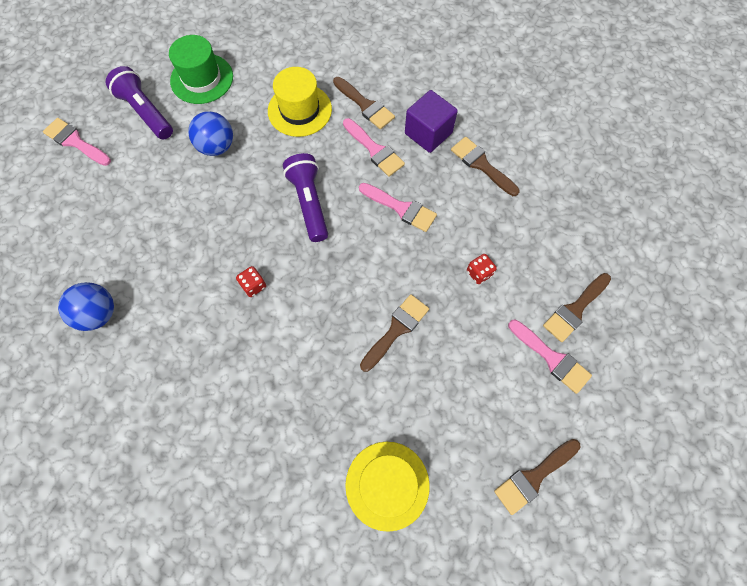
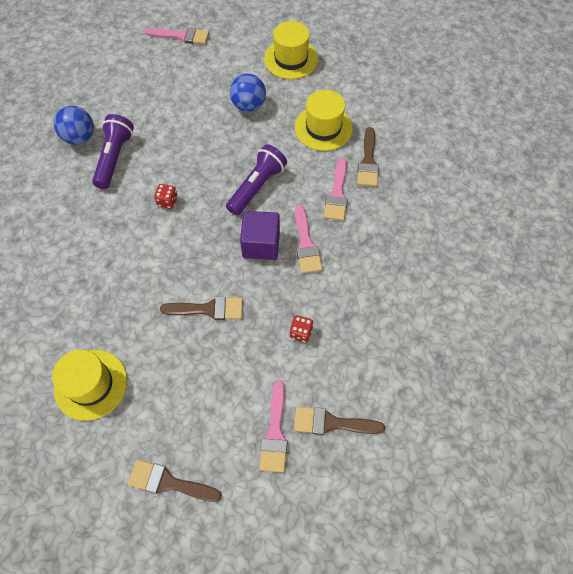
camera: 50 degrees right, 5 degrees down
pink brush [43,118,111,166] -> pink brush turned 105 degrees clockwise [145,27,209,45]
purple flashlight [106,66,173,139] -> purple flashlight moved to [92,114,134,189]
green hat [169,35,233,104] -> yellow hat [264,21,318,79]
purple cube [405,90,458,153] -> purple cube moved to [240,211,280,260]
brown brush [451,137,520,196] -> none

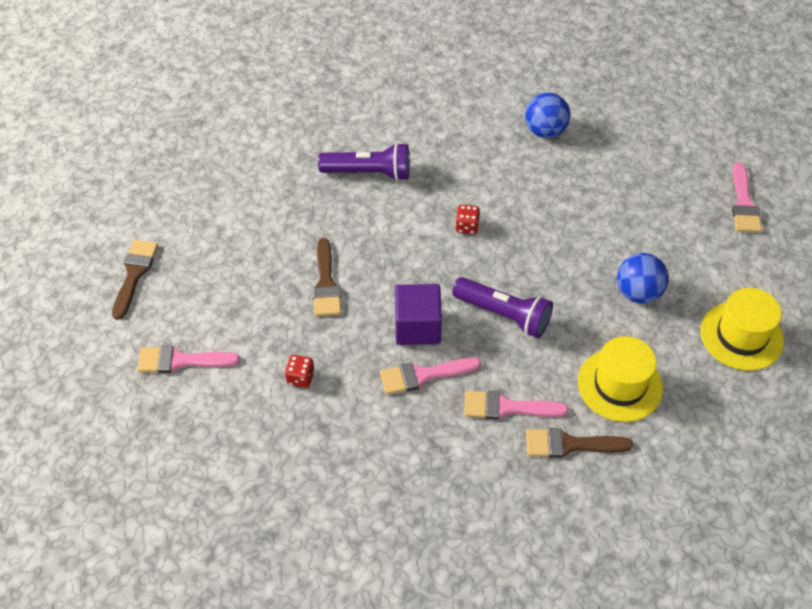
camera: 85 degrees right, 10 degrees down
yellow hat [52,350,127,421] -> none
purple flashlight [92,114,134,189] -> purple flashlight moved to [318,143,410,181]
brown brush [294,406,385,435] -> none

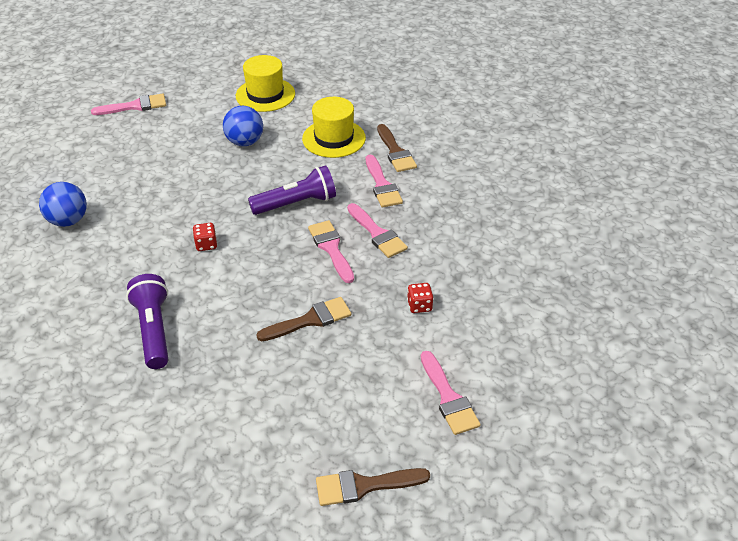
camera: 110 degrees left, 10 degrees down
purple cube [395,284,442,345] -> pink brush [308,220,354,283]
purple flashlight [452,277,553,338] -> purple flashlight turned 60 degrees clockwise [248,165,336,215]

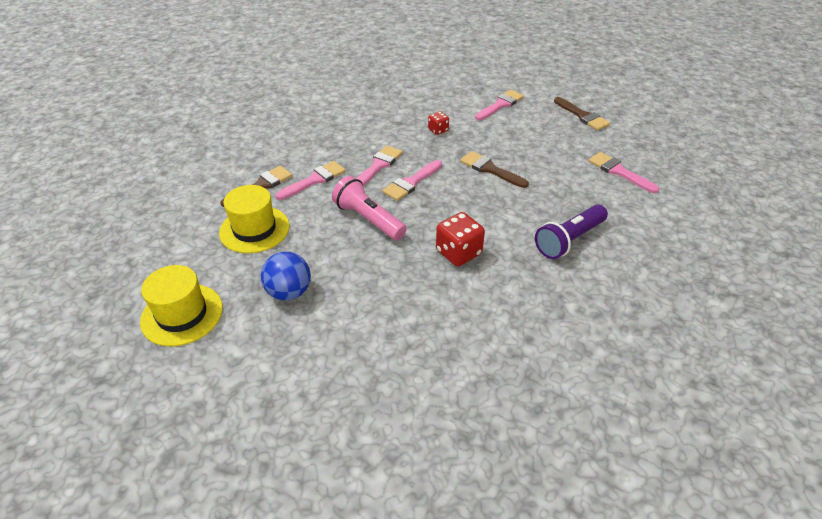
camera: 115 degrees left, 0 degrees up
blue ball [39,182,87,227] -> none
pink brush [91,94,166,115] -> pink brush moved to [589,152,659,193]
red dice [193,223,217,251] -> red dice [436,212,485,266], size x1.77
purple flashlight [248,165,336,215] -> pink flashlight [332,176,407,240]

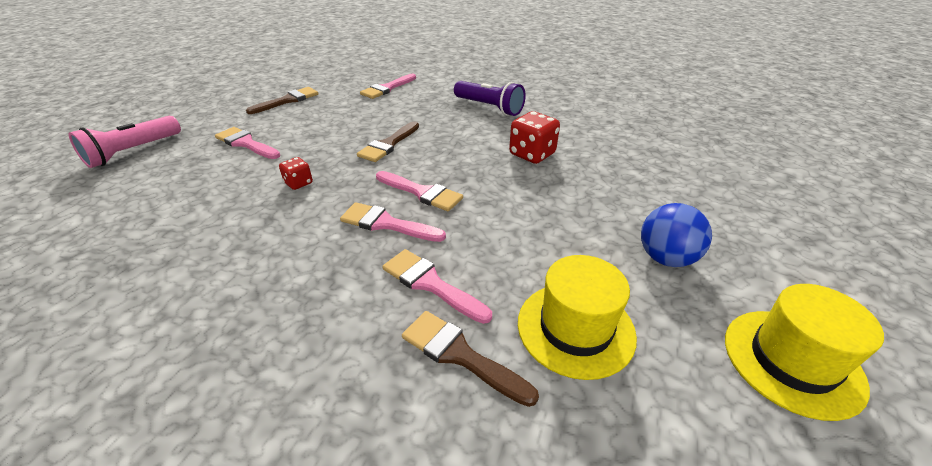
camera: 100 degrees left, 5 degrees down
pink flashlight [332,176,407,240] -> pink flashlight moved to [69,116,181,168]

